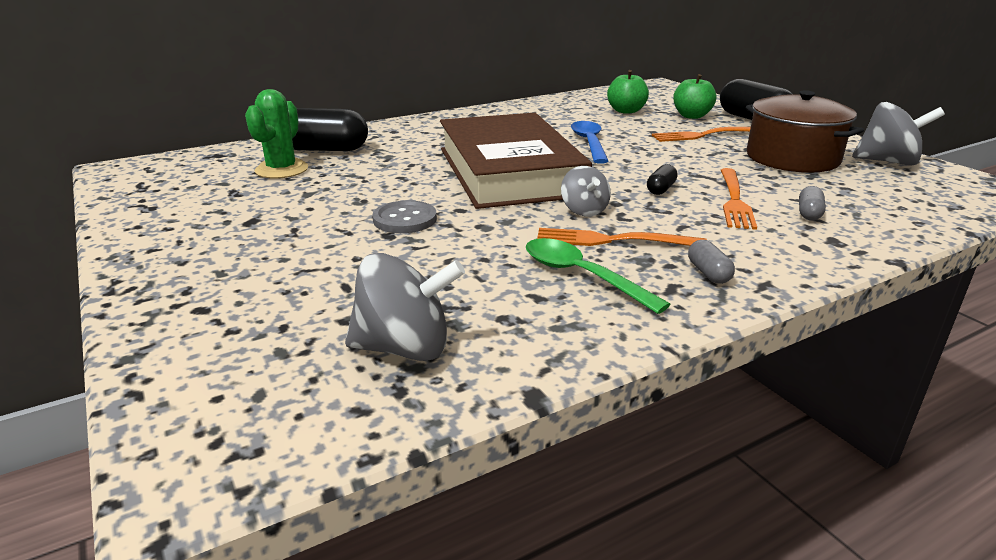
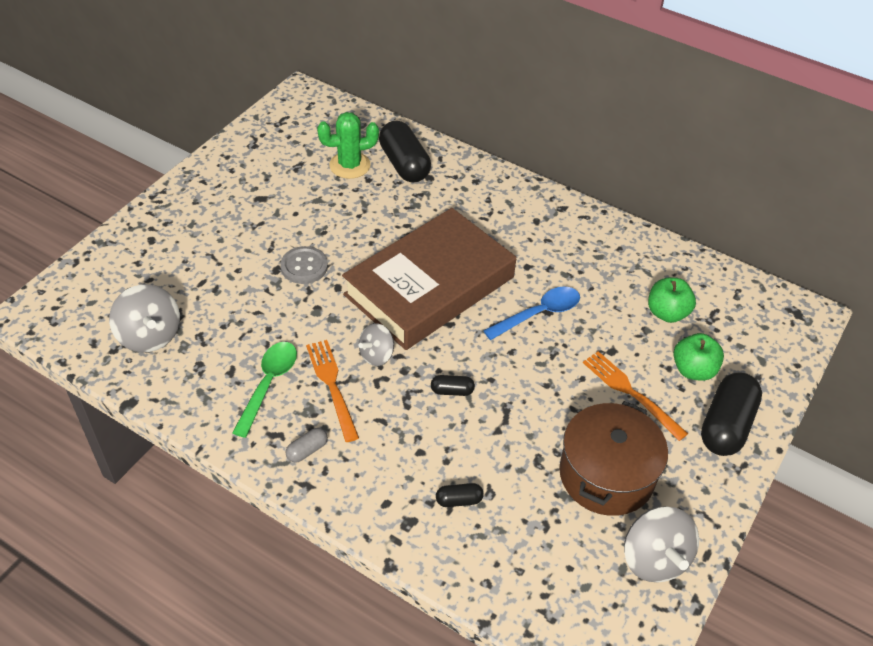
camera: 60 degrees right, 20 degrees up
orange fork [721,168,757,230] -> none
grey capsule [799,186,826,220] -> black capsule [436,483,484,507]

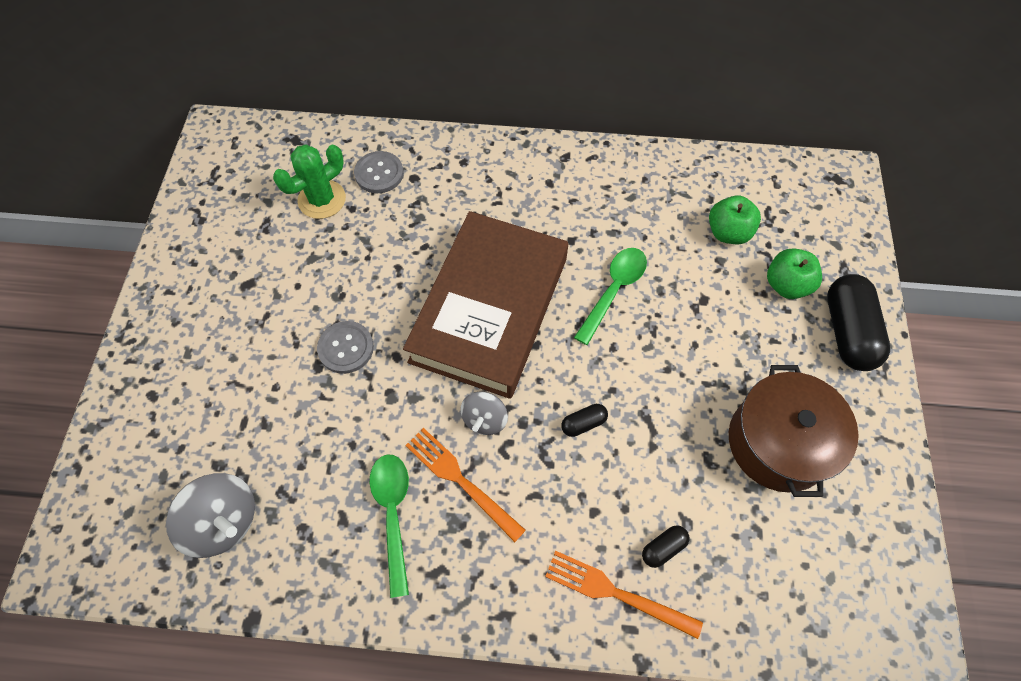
camera: 25 degrees left, 15 degrees up
grey capsule [286,428,328,463] -> none
black capsule [379,121,431,183] -> grey button [354,151,404,193]
blue spoon [483,287,580,340] -> green spoon [574,248,647,345]
orange fork [583,351,688,441] -> orange fork moved to [545,551,703,639]
grey spinning top [624,506,699,582] -> none

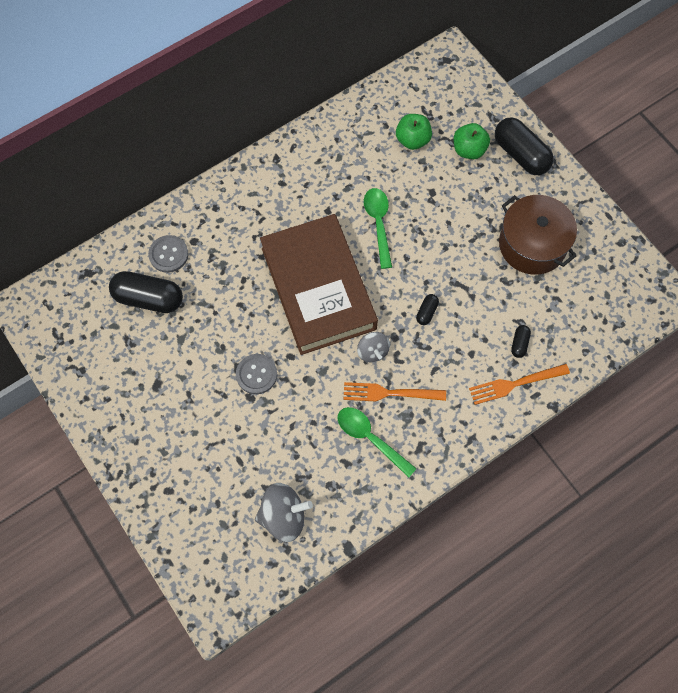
camera: 40 degrees left, 5 degrees up
green cactus [273,144,346,219] -> black capsule [109,271,183,313]

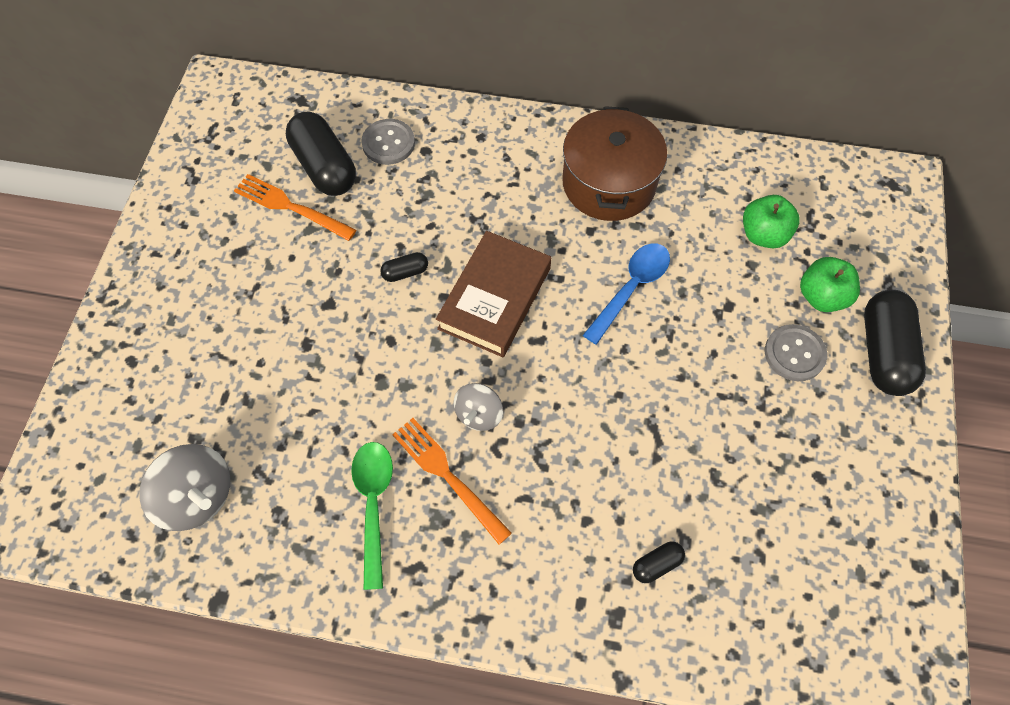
camera: 45 degrees right, 5 degrees down
grey button [236,354,277,394] -> grey button moved to [765,324,827,381]
brown book [260,214,378,355] -> brown book [436,231,551,357], size x0.63
green spoon [364,188,392,269] -> blue spoon [583,243,670,345]
black capsule [416,294,439,325] -> black capsule moved to [380,252,428,282]
orange fork [469,364,570,405] -> orange fork moved to [234,174,356,241]
brown pot [499,195,577,275] -> brown pot moved to [562,106,667,221]

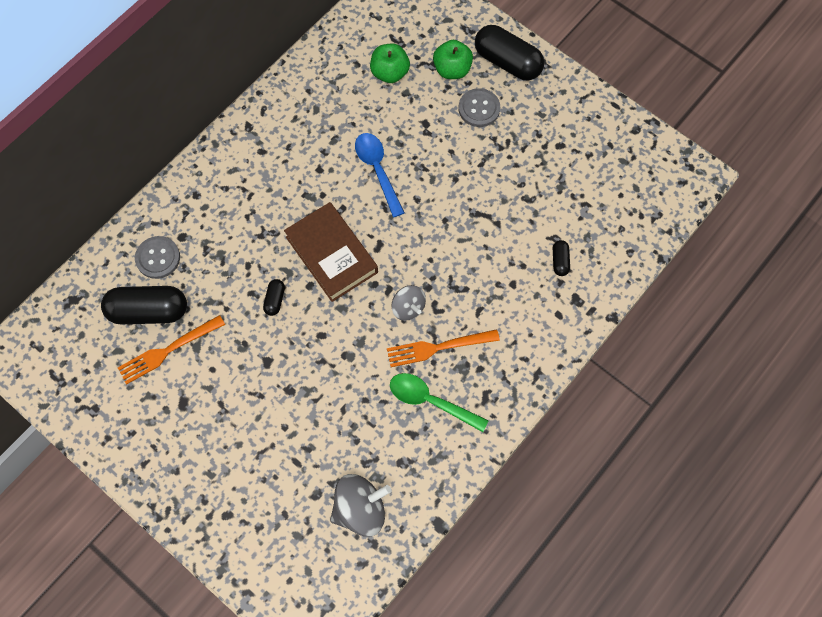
camera: 60 degrees left, 5 degrees up
brown pot [562,106,667,221] -> none

